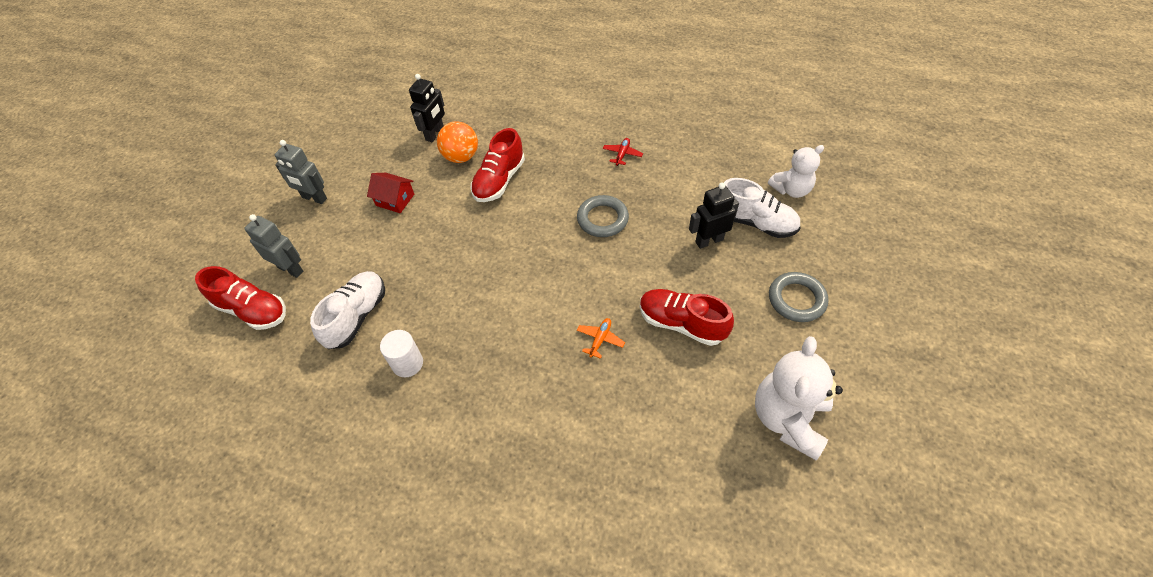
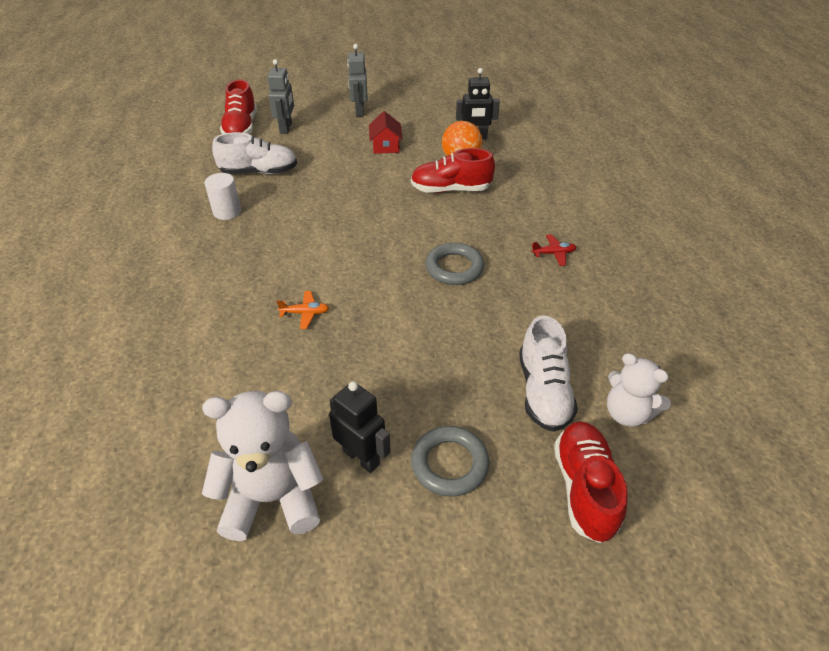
camera: 60 degrees right, 10 degrees down
red shoe [640,289,734,346] -> red shoe moved to [554,421,628,543]
black robot [689,183,739,249] -> black robot moved to [329,381,391,473]

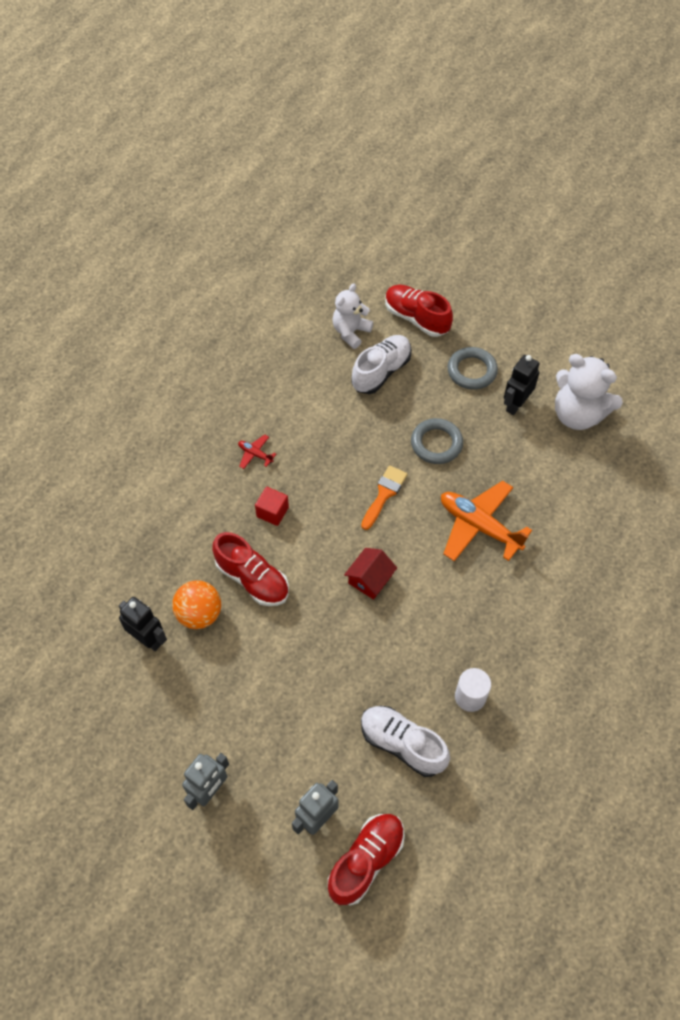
camera: 140 degrees left, 15 degrees up
orange plane [276,291,329,329] -> orange plane [441,481,532,561], size x2.26
black robot [329,381,391,473] -> black robot turned 45 degrees clockwise [504,355,540,415]
red house [369,111,403,154] -> red house moved to [344,548,397,600]
grey ring [425,243,484,285] -> grey ring moved to [411,418,463,464]
red shoe [554,421,628,543] -> red shoe turned 90 degrees clockwise [385,285,453,337]
white teddy bear [607,353,671,427] -> white teddy bear turned 135 degrees counterclockwise [332,283,373,349]
none -> red cube [255,487,289,526]
none -> orange brush [361,465,408,530]

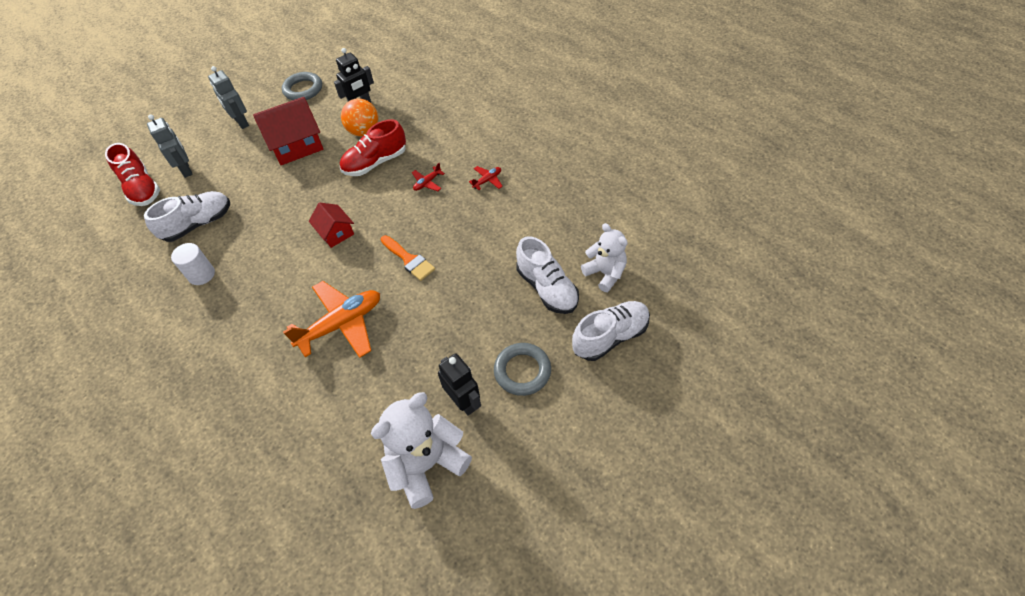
camera: 110 degrees right, 5 degrees down
red cube [255,487,289,526] -> red plane [412,163,445,191]
red shoe [385,285,453,337] -> white shoe [572,301,650,361]
grey ring [411,418,463,464] -> grey ring moved to [282,72,322,100]
none -> red house [253,97,323,165]

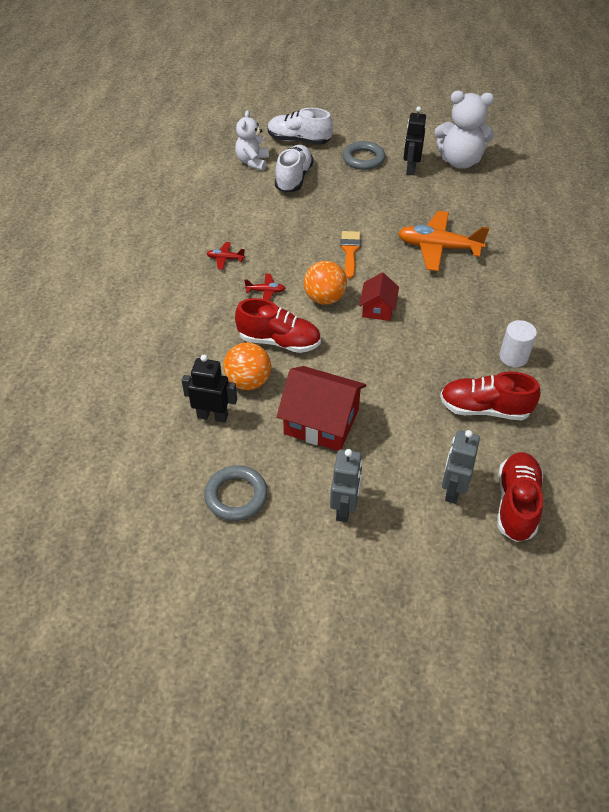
camera: 135 degrees left, 5 degrees down
white shoe [144,191,230,242] -> red shoe [440,372,540,420]
none -> orange ball [304,261,347,305]

